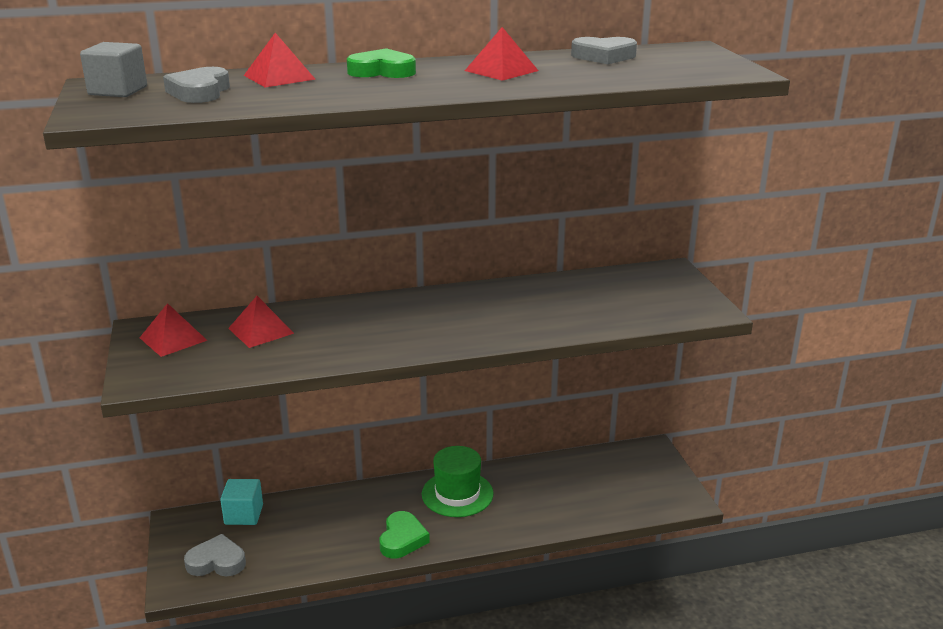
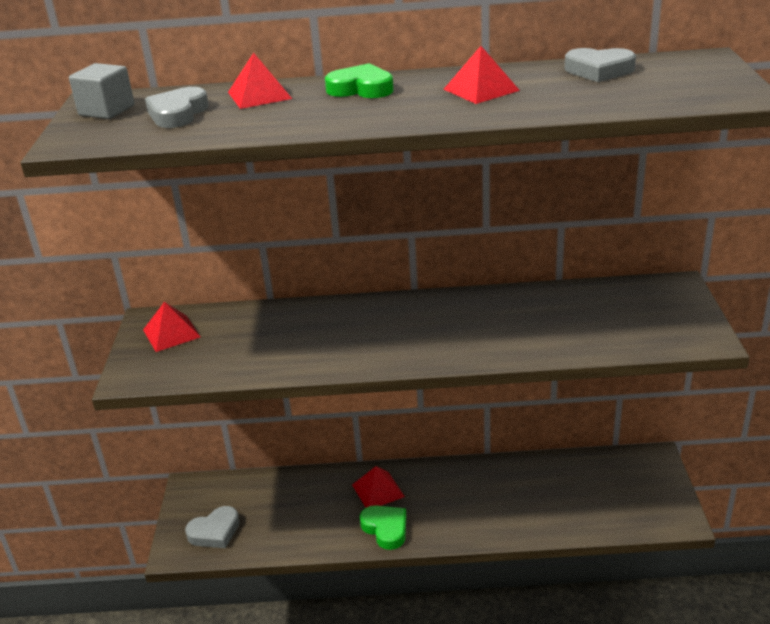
camera: 15 degrees right, 5 degrees up
grey heart [184,534,246,576] -> grey heart turned 135 degrees clockwise [185,506,240,548]
turquoise cube [220,479,263,525] -> none
red pyramid [228,296,294,348] -> red pyramid moved to [352,466,405,507]
green heart [379,511,430,558] -> green heart turned 60 degrees counterclockwise [360,505,407,550]
green hat [422,446,494,517] -> none

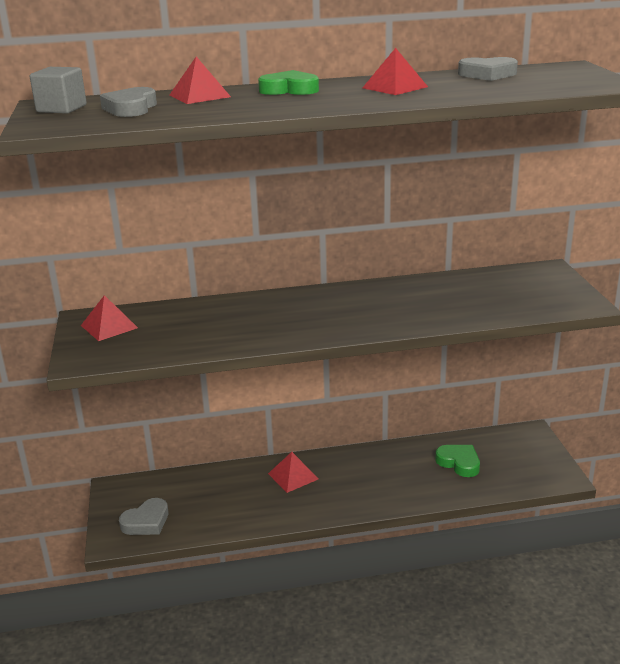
camera: 10 degrees left, 5 degrees down
green heart [360,505,407,550] -> green heart moved to [435,445,480,477]

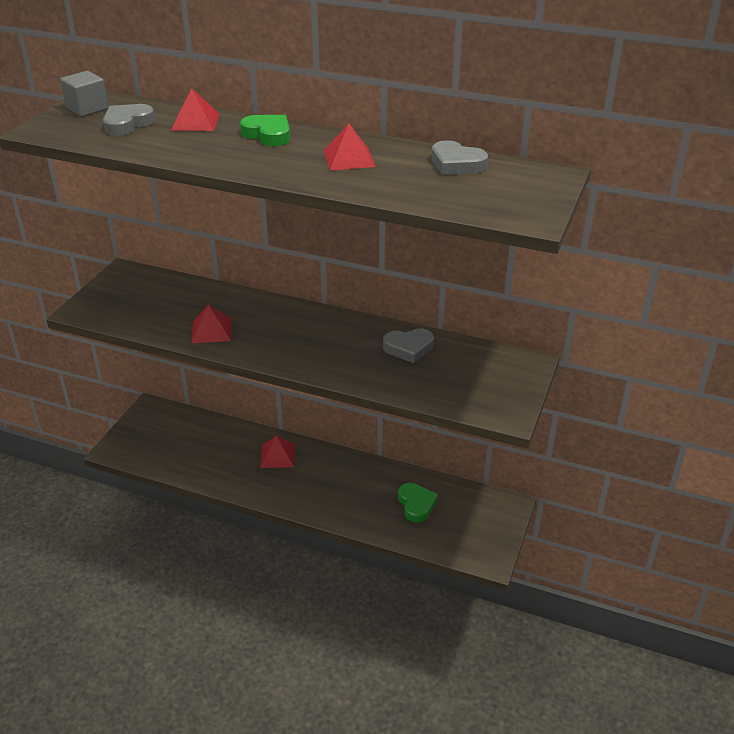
camera: 30 degrees right, 10 degrees up
red pyramid [81,295,138,341] -> red pyramid moved to [192,304,232,343]
grey heart [119,498,168,535] -> grey heart moved to [383,328,434,363]

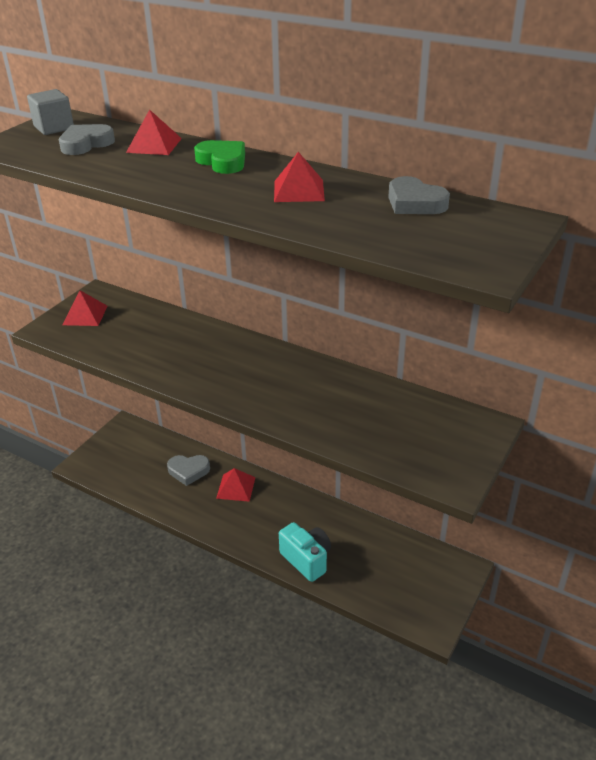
camera: 10 degrees right, 0 degrees up
red pyramid [192,304,232,343] -> red pyramid moved to [63,290,107,326]
grey heart [383,328,434,363] -> grey heart moved to [167,455,210,486]
green heart [398,483,438,523] -> none
none -> turquoise camera [279,522,331,582]

